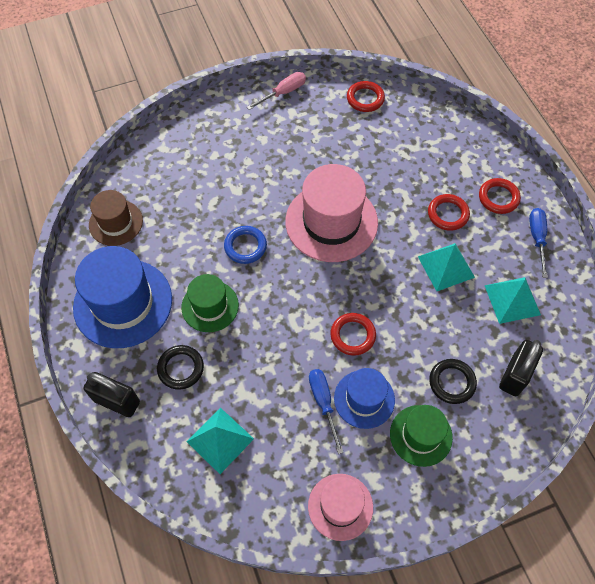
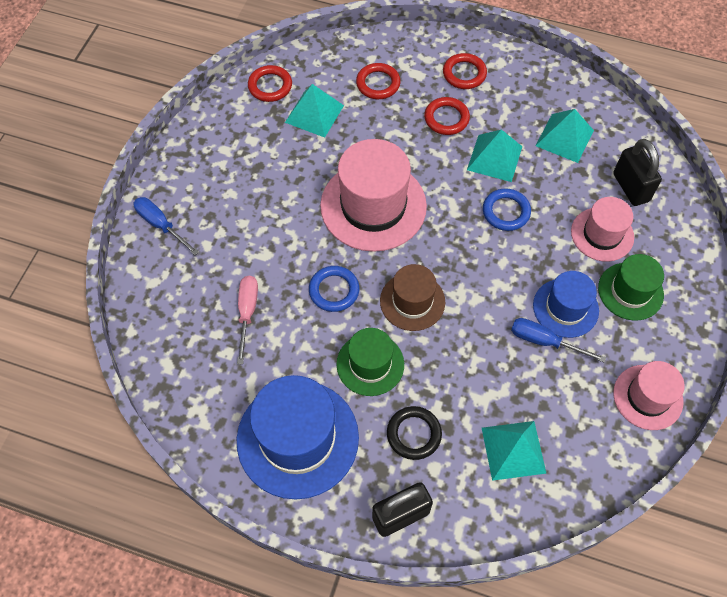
camera: 50 degrees left, 0 degrees up
brown hat [89,190,143,246] -> brown hat moved to [380,264,445,331]
pink screwdriver [247,72,306,110] -> pink screwdriver moved to [237,276,258,364]
red ring [330,313,376,356] -> red ring moved to [356,63,401,99]
black ring [429,359,477,404] -> pink hat [571,197,634,262]
blue screwdriver [529,208,548,278] -> blue screwdriver moved to [134,197,199,255]
none -> turquoise pyramid [285,84,344,138]
none -> blue ring [483,188,531,231]

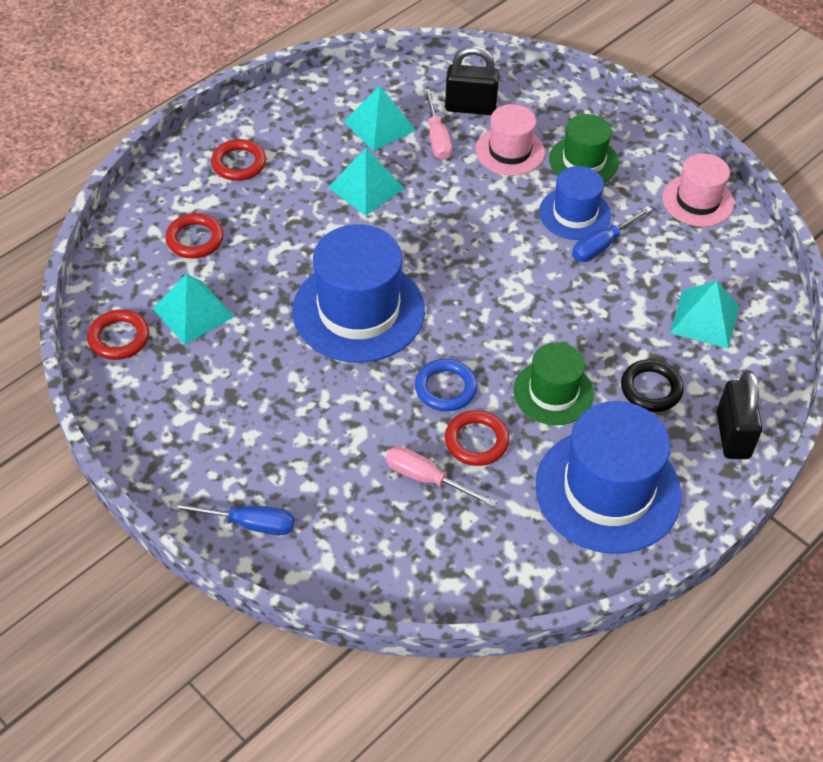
camera: 65 degrees left, 10 degrees down
blue screwdriver [134,197,199,255] -> blue screwdriver turned 150 degrees counterclockwise [171,502,294,535]
pink hat [320,139,427,252] -> blue hat [292,225,425,363]
brown hat [380,264,445,331] -> none
red ring [424,97,470,135] -> red ring moved to [445,410,509,466]
blue ring [483,188,531,231] -> none
none -> pink screwdriver [424,89,452,160]

